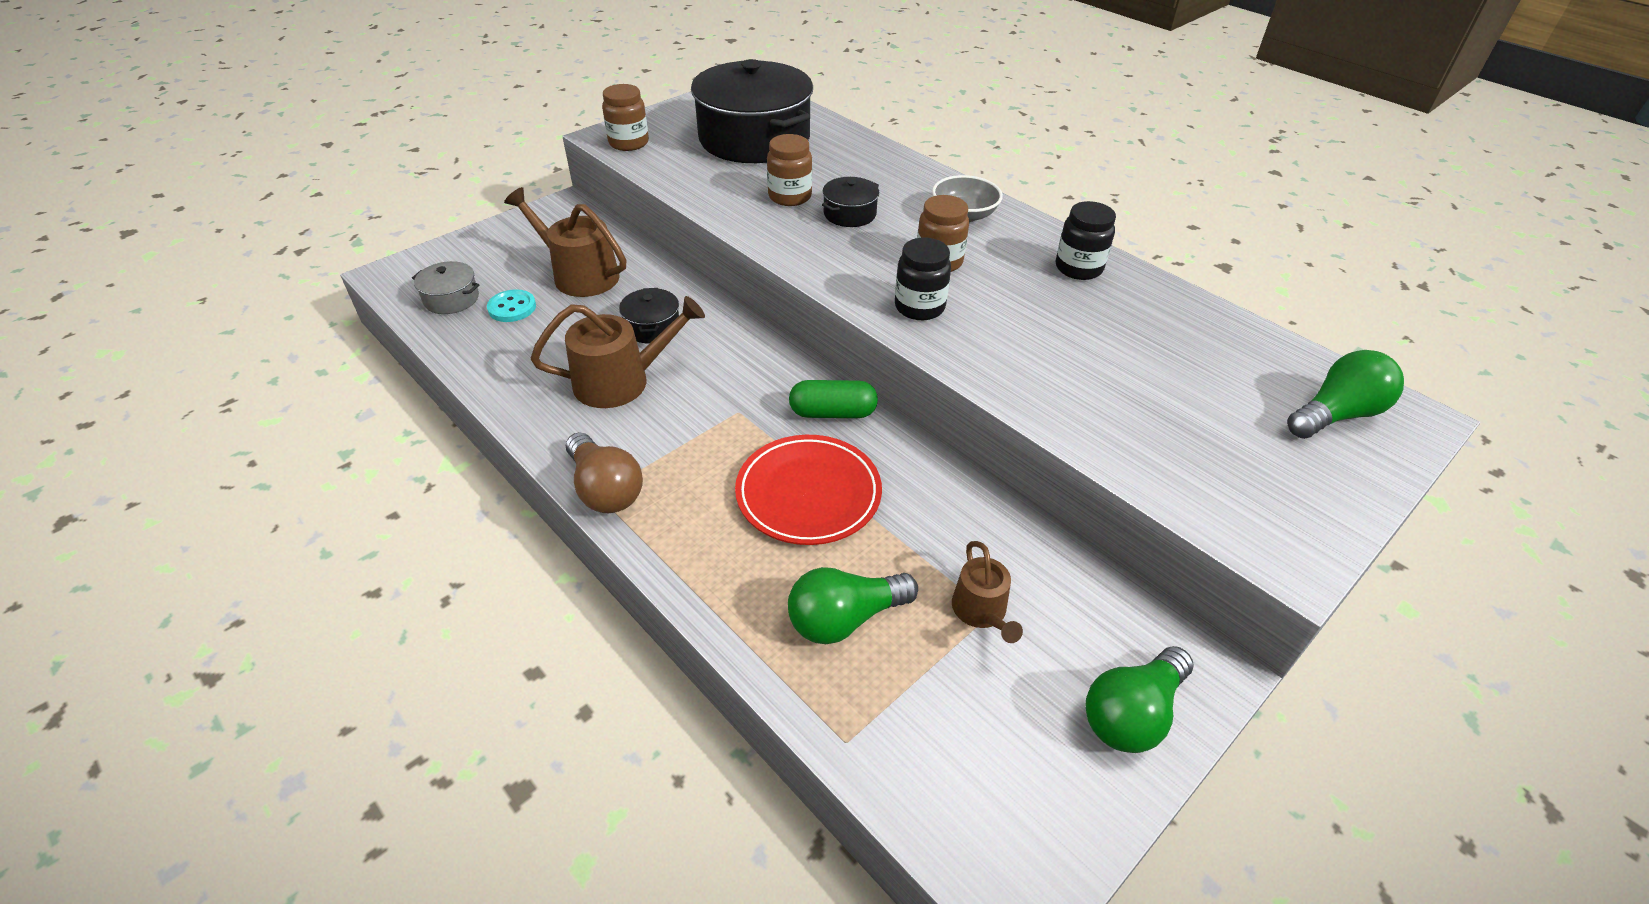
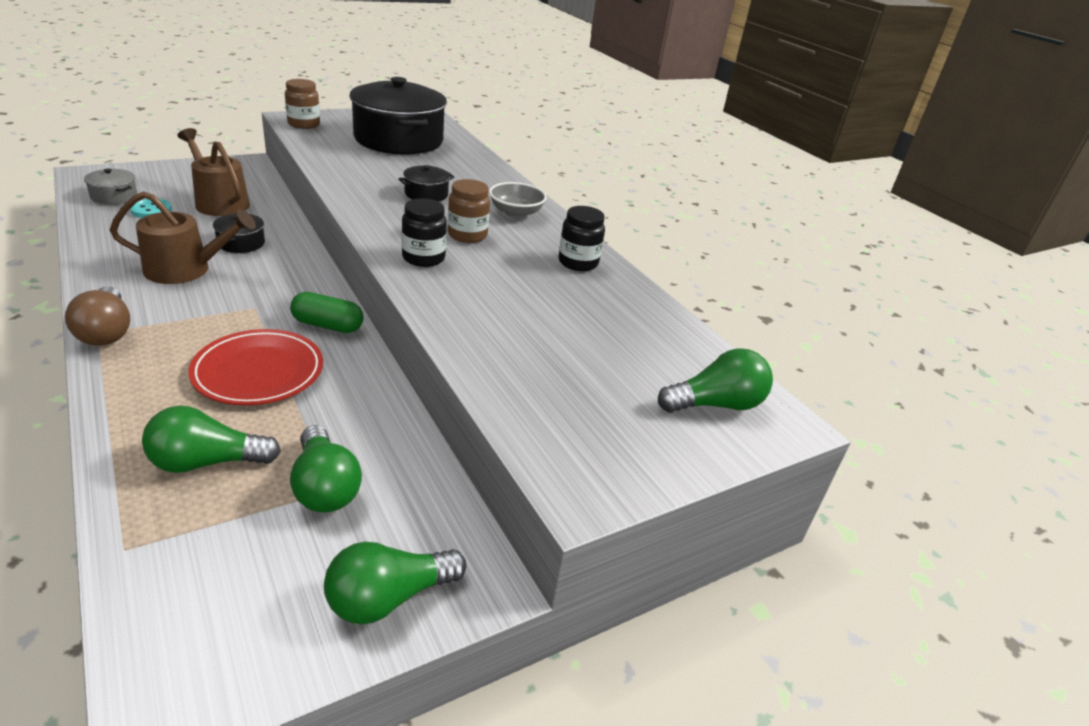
camera: 10 degrees right, 10 degrees down
brown jar [767,134,812,206] -> none
brown watering can [952,541,1023,643] -> green light bulb [290,425,362,513]

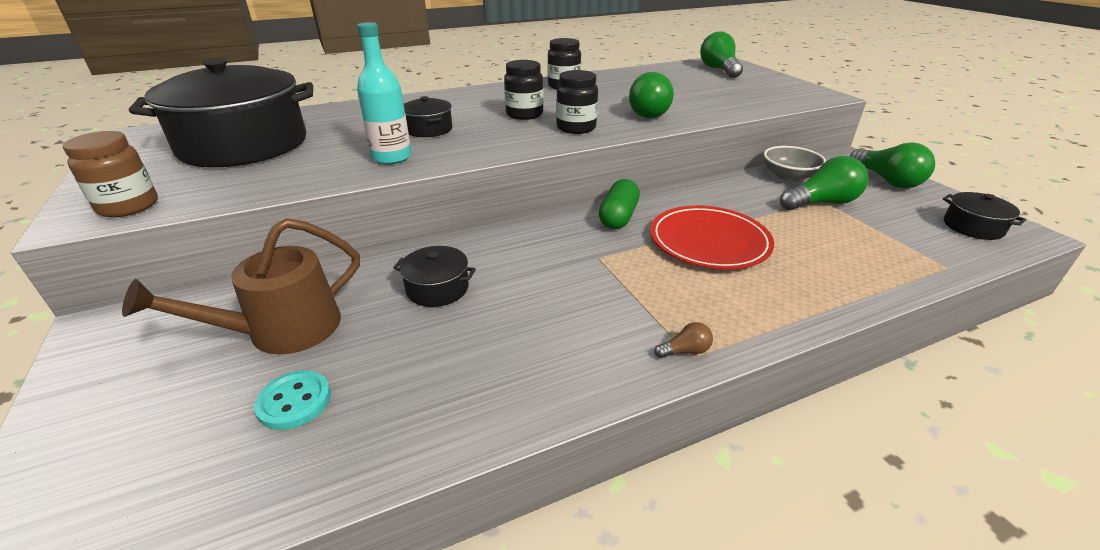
camera: 80 degrees left, 0 degrees up
brown light bulb [65,286,130,346] -> brown light bulb [654,322,713,358], size x0.45
grey pot [84,168,137,205] -> none
brown watering can [110,191,256,284] -> none
green light bulb [142,405,281,473] -> green light bulb moved to [629,72,674,118]
brown jar [448,179,490,243] -> black jar [504,60,543,120]
grey bowl [489,182,547,218] -> grey bowl moved to [764,146,826,182]
none -> turquoise bottle [357,22,411,165]
none -> black pot [943,192,1026,240]

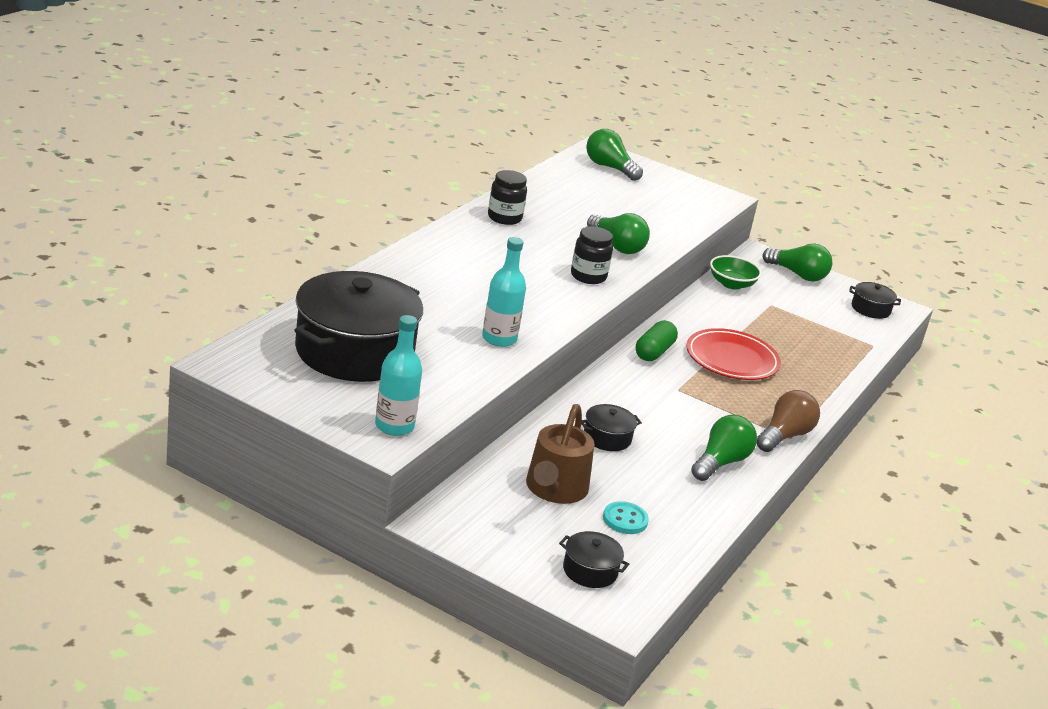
camera: 40 degrees left, 5 degrees down
brown jar [63,131,158,217] -> turquoise bottle [375,315,422,436]
black pot [404,96,452,137] -> black pot moved to [559,531,629,588]
black jar [504,60,543,120] -> none
green capsule [599,179,640,229] -> green capsule turned 45 degrees clockwise [636,320,678,361]
brown light bulb [654,322,713,358] -> brown light bulb [756,390,820,452], size x2.21
grey bowl [764,146,826,182] -> green bowl [710,255,762,289]
green light bulb [780,156,869,210] -> green light bulb moved to [691,415,757,481]

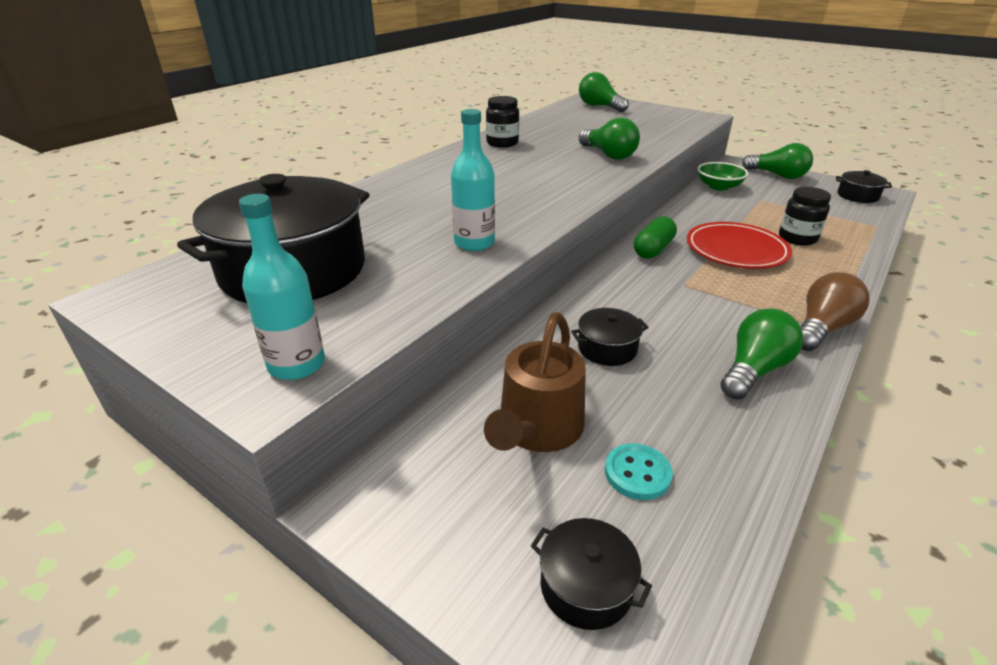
camera: 10 degrees right, 5 degrees up
black jar [571,226,613,284] -> black jar moved to [779,187,831,246]

